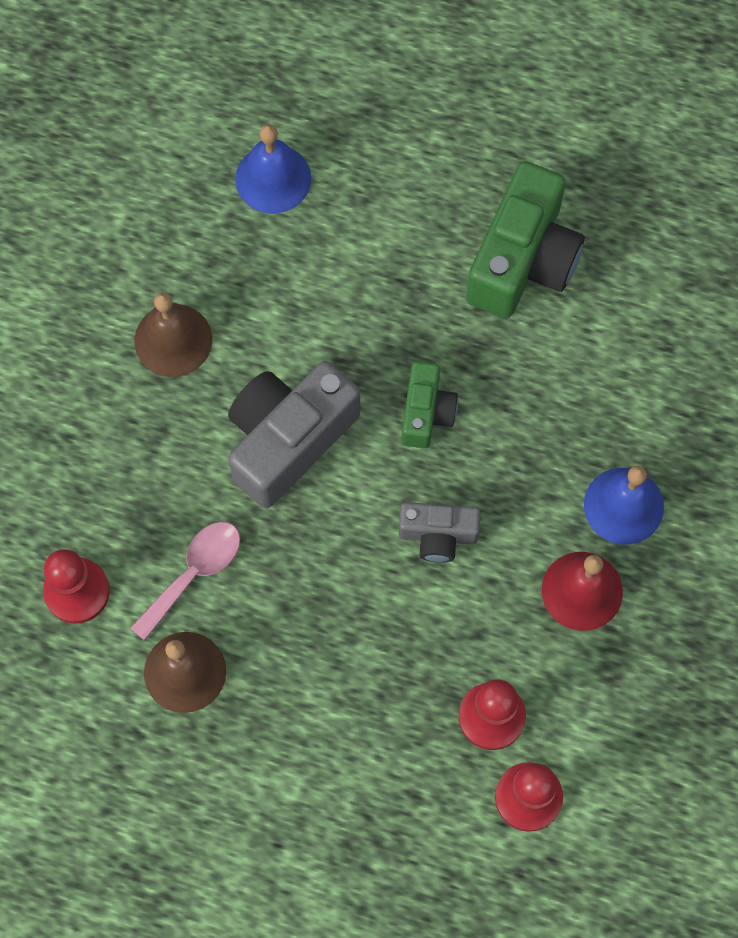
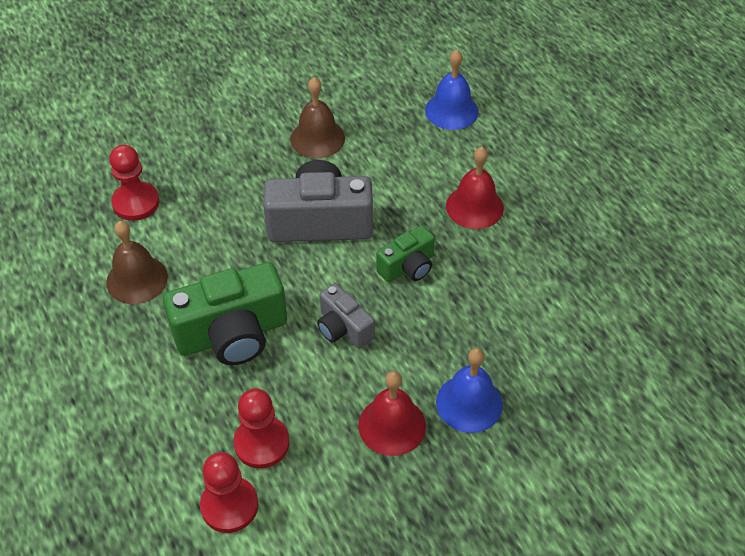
camera: 45 degrees right, 20 degrees down
pink spoon [130,522,240,641] -> none
green camera [466,161,585,318] -> green camera moved to [163,262,287,365]
none -> red bell [446,147,504,229]

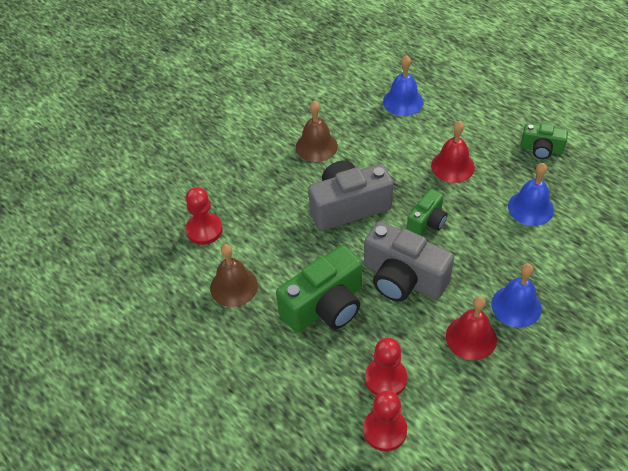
camera: 15 degrees left, 0 degrees up
grey camera [317,283,375,349] -> grey camera [364,221,454,302], size x1.82
none -> blue bell [508,163,554,226]
none -> green camera [521,123,568,159]

